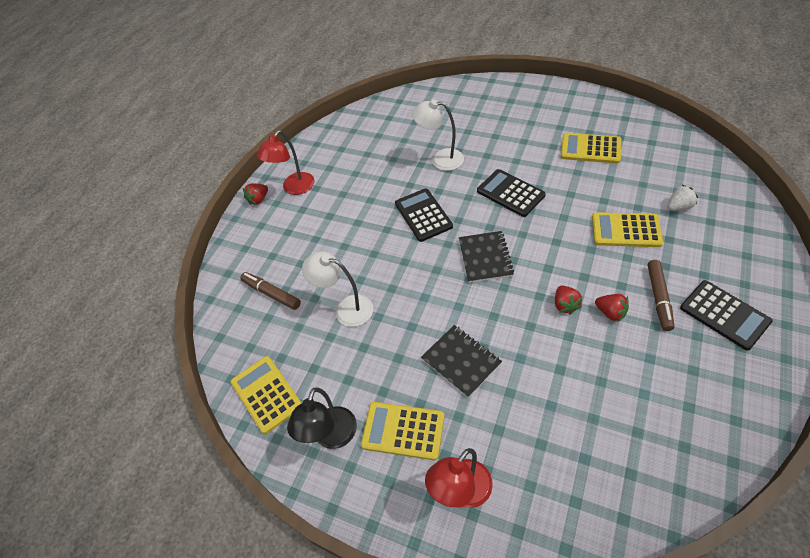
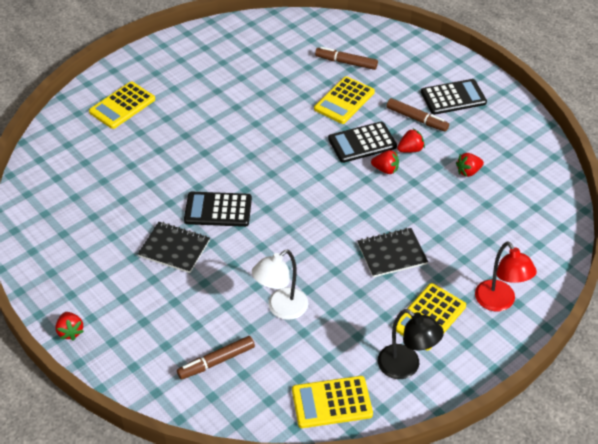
camera: 70 degrees left, 5 degrees down
red lamp [257,130,314,195] -> none
white lamp [412,99,464,171] -> none
black notebook [459,231,514,283] -> black notebook moved to [138,222,210,273]
black calculator [477,169,546,217] -> black calculator moved to [328,122,397,163]
yellow calculator [561,133,621,164] -> yellow calculator moved to [89,82,155,129]
white strawberry [668,185,698,211] -> brown marker [315,47,378,70]
none -> red strawberry [456,153,484,177]

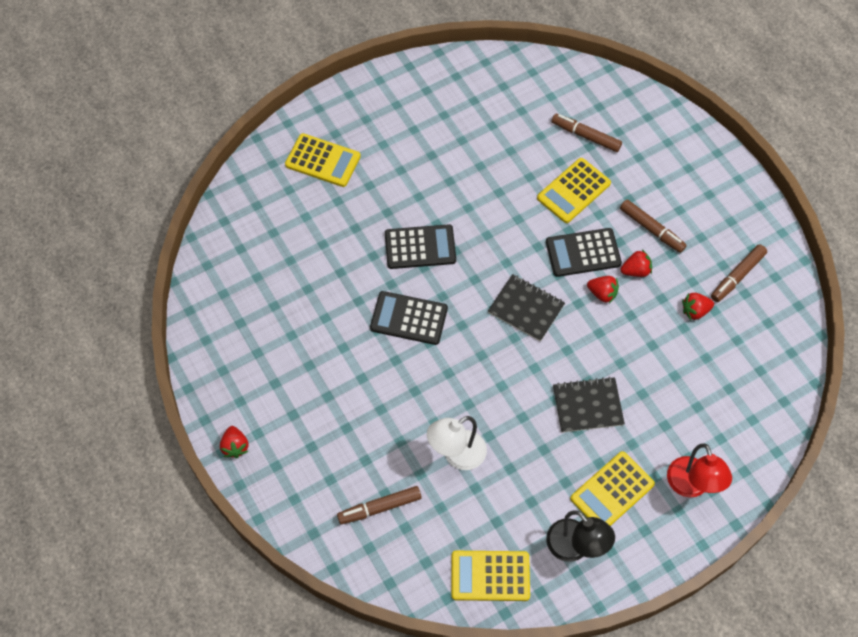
camera: 10 degrees right, 15 degrees up
yellow calculator [89,82,155,129] -> yellow calculator turned 120 degrees counterclockwise [285,133,361,187]
black notebook [138,222,210,273] -> black notebook moved to [488,274,565,341]
black calculator [421,79,487,115] -> black calculator moved to [385,224,456,269]
none -> brown marker [711,244,767,302]

